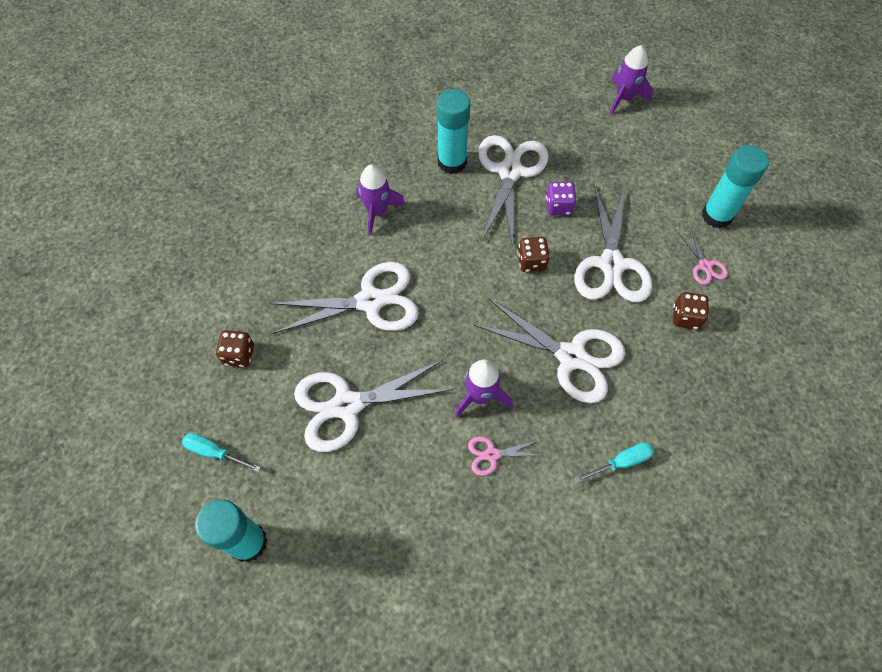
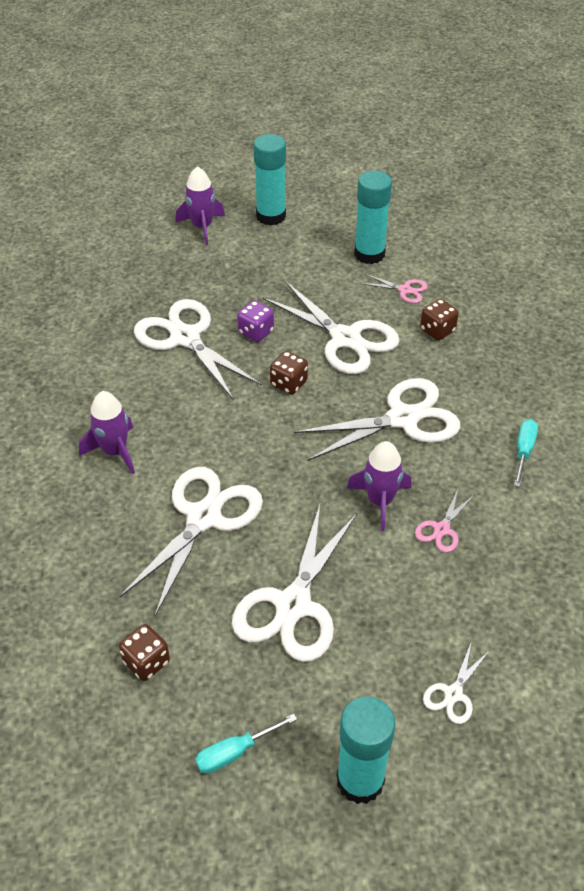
camera: 50 degrees left, 15 degrees down
turquoise glue stick [437,89,470,174] -> turquoise glue stick moved to [253,134,286,226]
none -> white scissors [423,644,490,724]

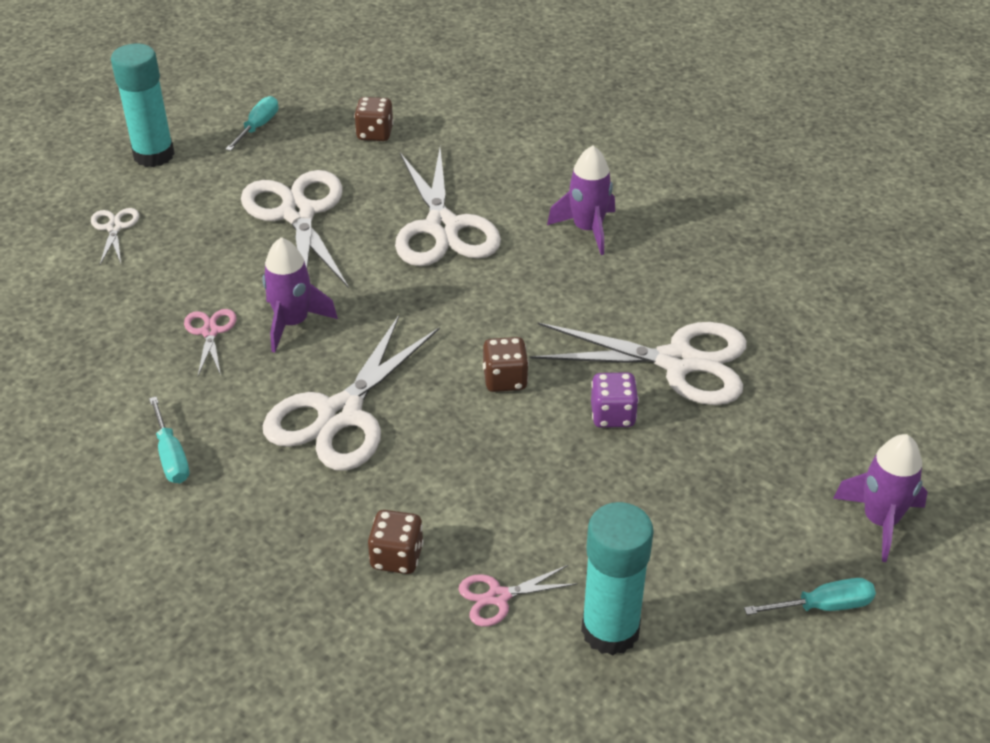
camera: 140 degrees right, 5 degrees down
turquoise glue stick [253,134,286,226] -> turquoise screwdriver [744,578,876,615]
white scissors [262,281,400,374] -> none

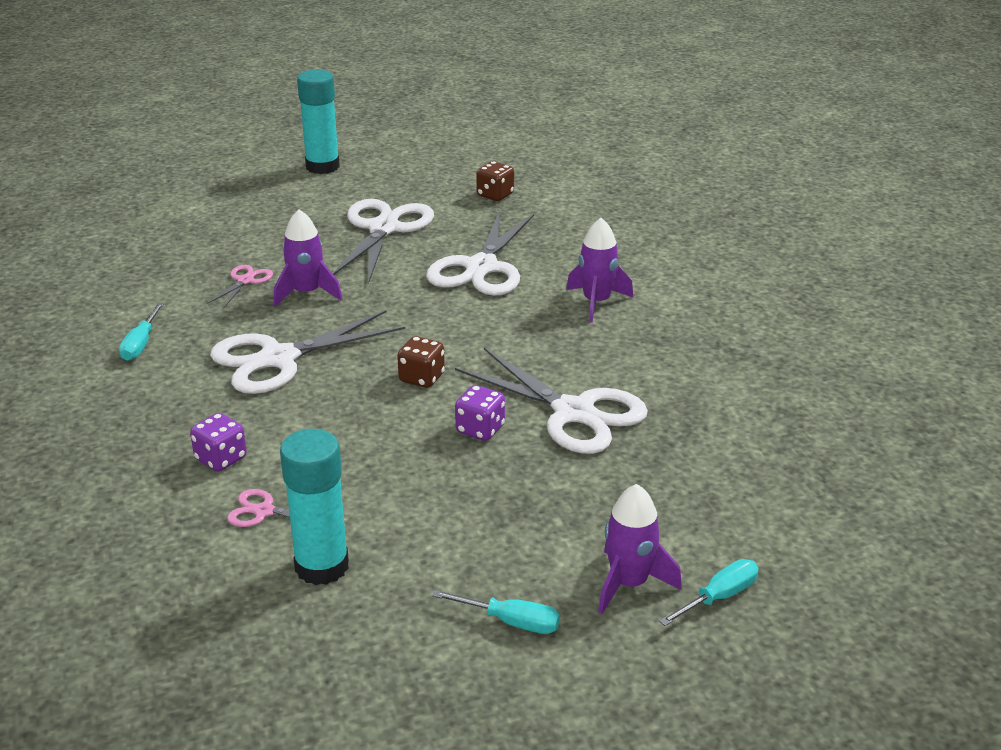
camera: 30 degrees right, 10 degrees down
white scissors [91,208,139,265] -> none
turquoise screwdriver [225,96,278,151] -> turquoise screwdriver moved to [659,559,759,626]
brown dice [368,510,424,574] -> purple dice [190,413,247,472]

